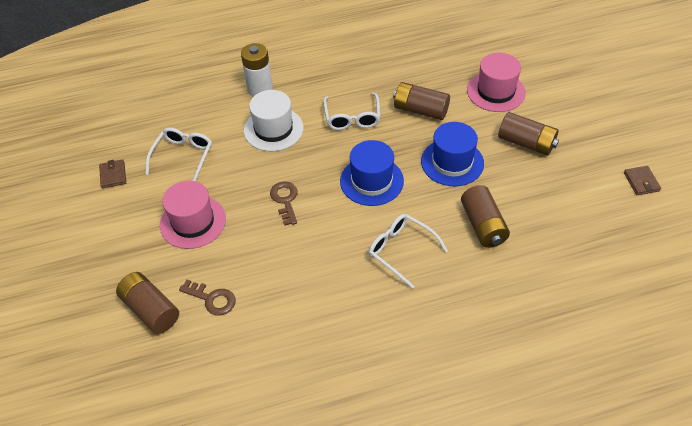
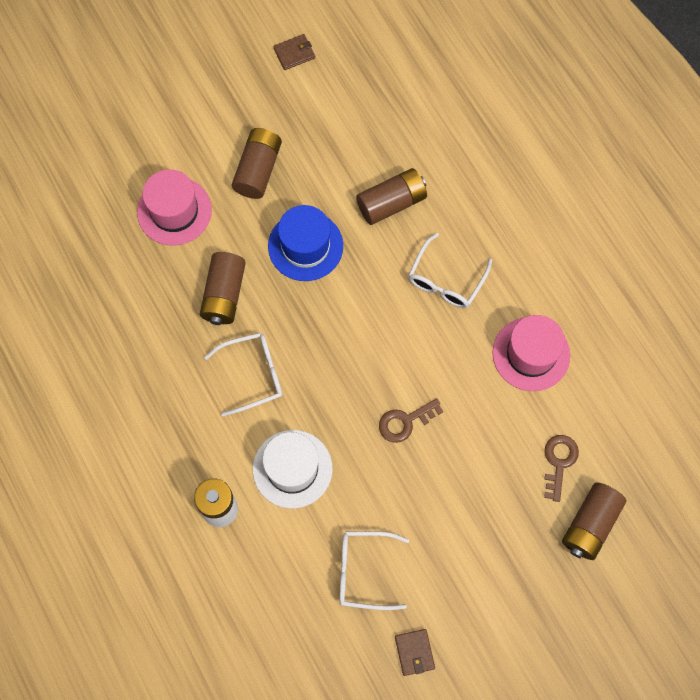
camera: 105 degrees left, 20 degrees up
brown wallet [99,159,126,189] -> brown wallet turned 75 degrees counterclockwise [395,629,435,676]
pink hat [160,181,226,249] -> pink hat moved to [492,315,570,391]
blue hat [340,140,404,206] -> none

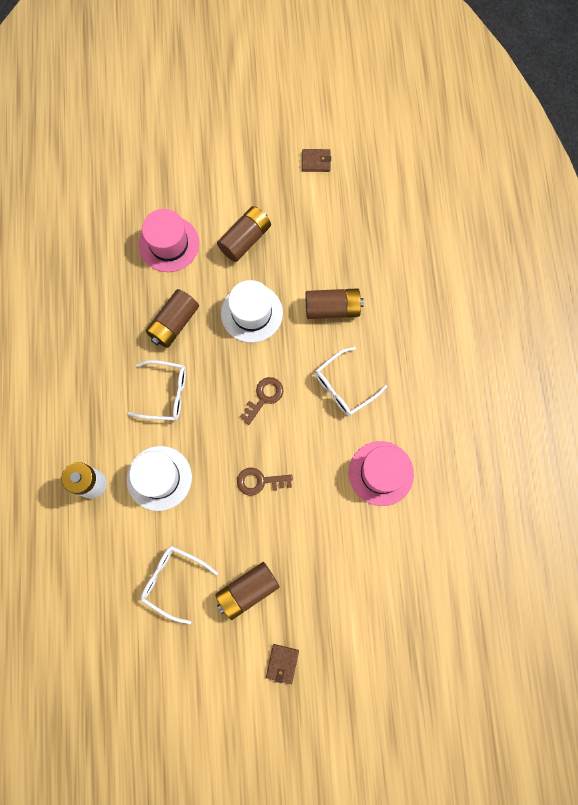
camera: 25 degrees right, 5 degrees up
blue hat [268,205,343,281] -> white hat [221,280,283,343]
brown wallet [395,629,435,676] -> brown wallet moved to [266,644,299,684]
brown key [544,435,579,502] -> brown key moved to [240,377,283,425]
brown battery [562,483,626,560] -> brown battery moved to [215,562,280,620]

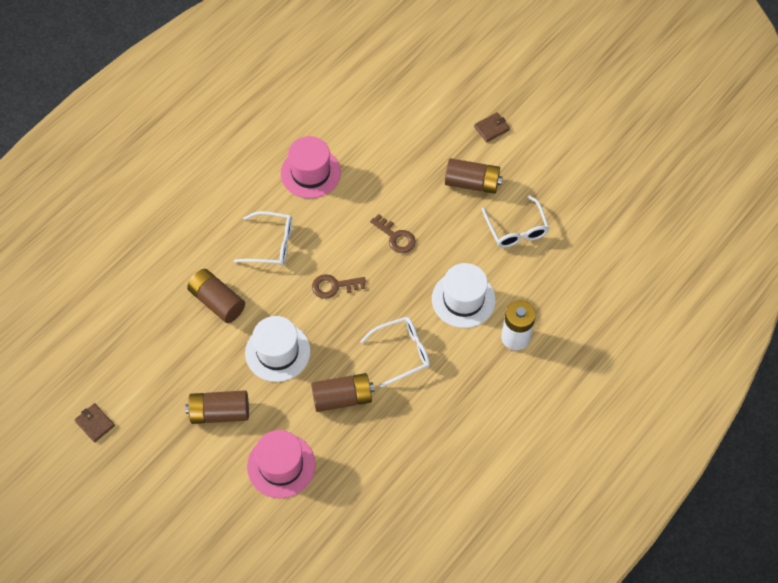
camera: 135 degrees left, 15 degrees down
white glasses [127,360,186,421] -> white glasses turned 105 degrees clockwise [360,317,430,387]

